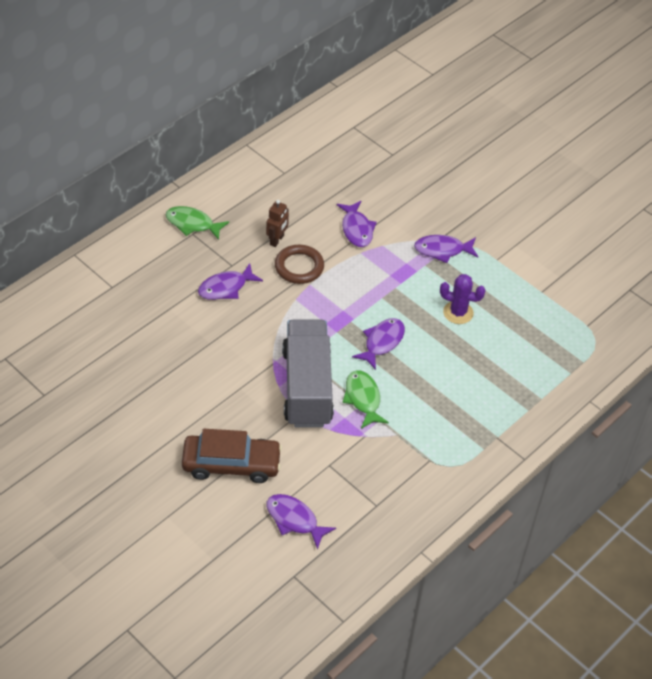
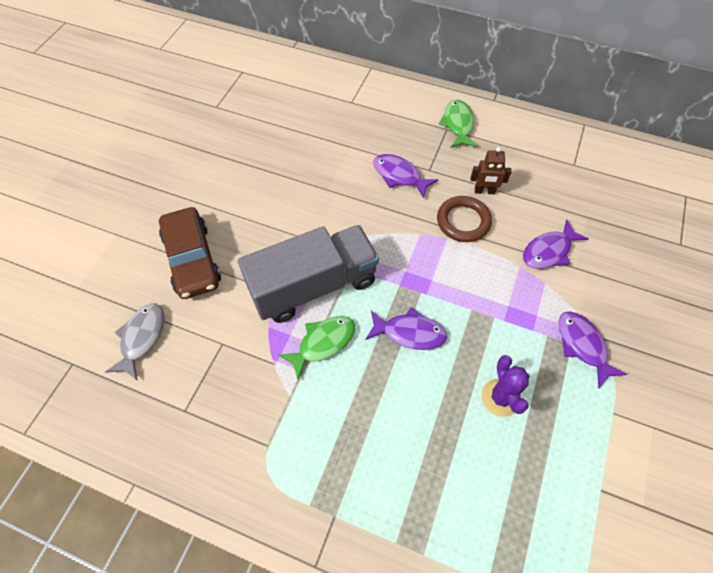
camera: 70 degrees right, 10 degrees up
purple fish [266,494,336,550] -> grey fish [105,304,164,380]

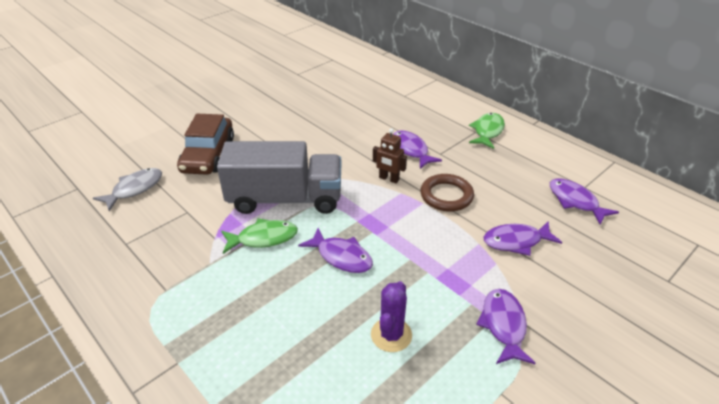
camera: 25 degrees right, 20 degrees down
brown robot [471,147,512,194] -> brown robot moved to [373,128,407,183]
none -> purple fish [550,178,619,224]

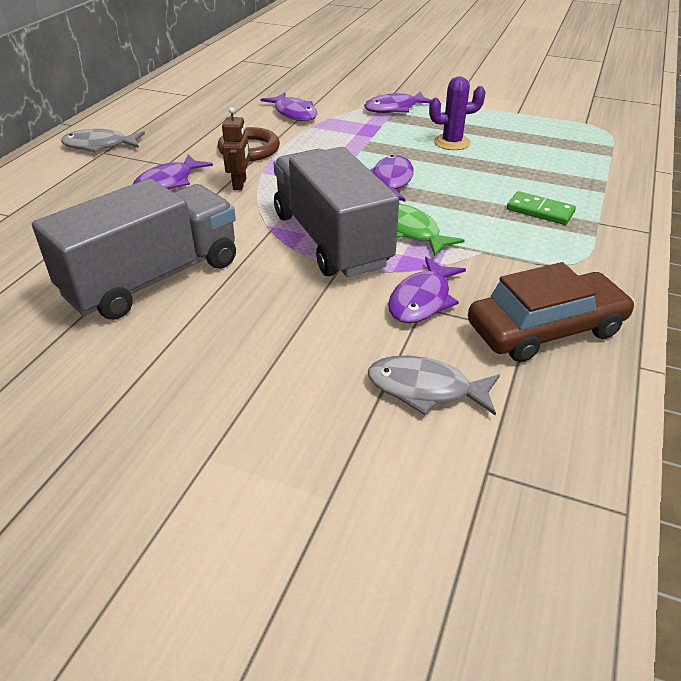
camera: 115 degrees left, 0 degrees up
brown car [177,114,234,175] -> brown car moved to [468,262,635,362]
green fish [469,113,505,149] -> grey fish [61,129,145,153]
purple fish [550,178,619,224] -> purple fish moved to [388,257,466,323]
none -> grey truck [32,178,236,320]
none -> green domino [507,191,576,225]

